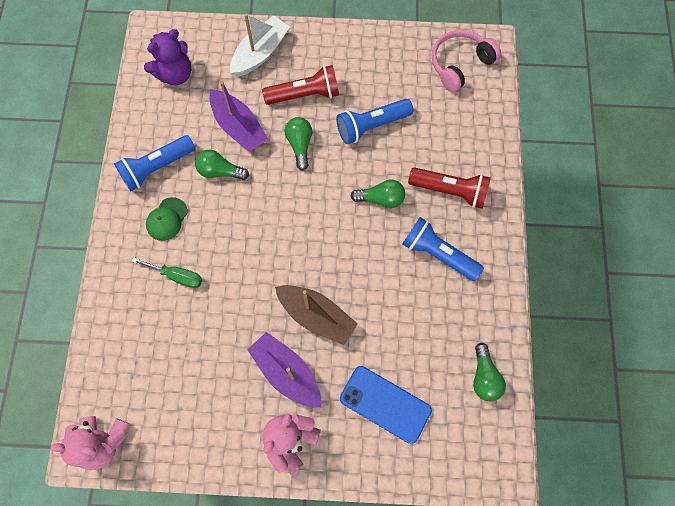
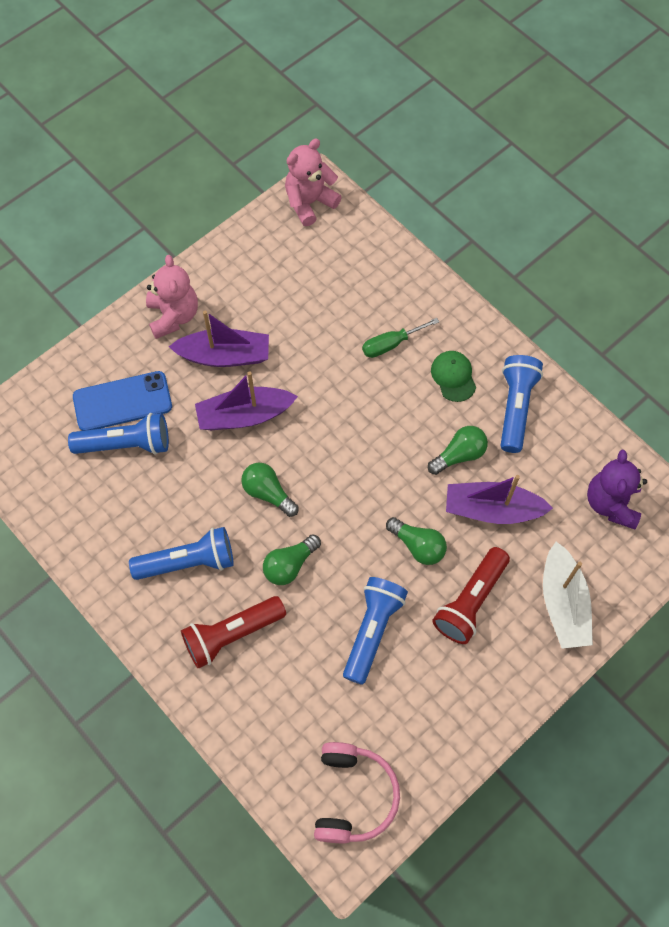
camera: 135 degrees right, 5 degrees down
brown boat [275,285,358,345] -> purple boat [195,371,298,430]
green light bulb [473,343,506,401] -> green light bulb moved to [241,463,299,517]
none -> blue flashlight [68,413,169,455]

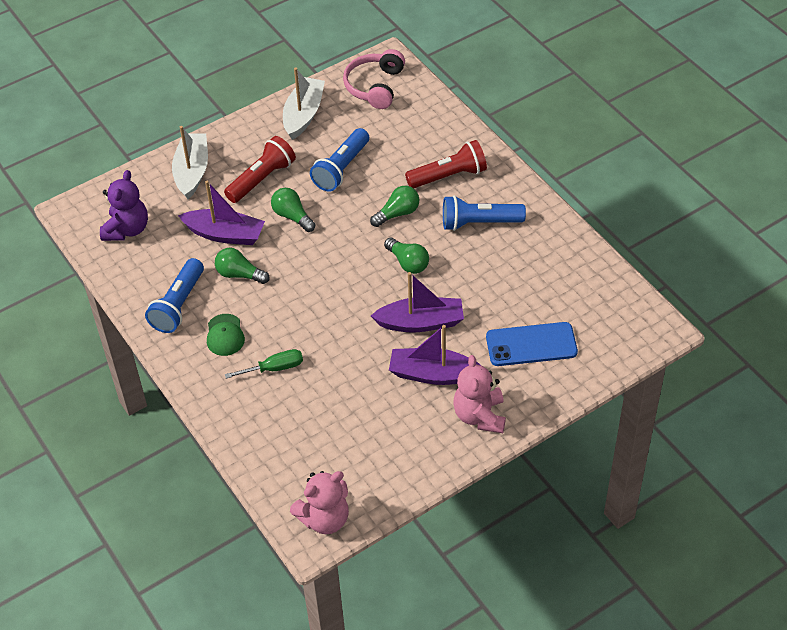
camera: 170 degrees left, 15 degrees down
blue flashlight [68,413,169,455] -> none
green light bulb [428,426,488,475] -> green light bulb turned 45 degrees clockwise [215,248,269,284]
none -> white boat [283,68,325,140]

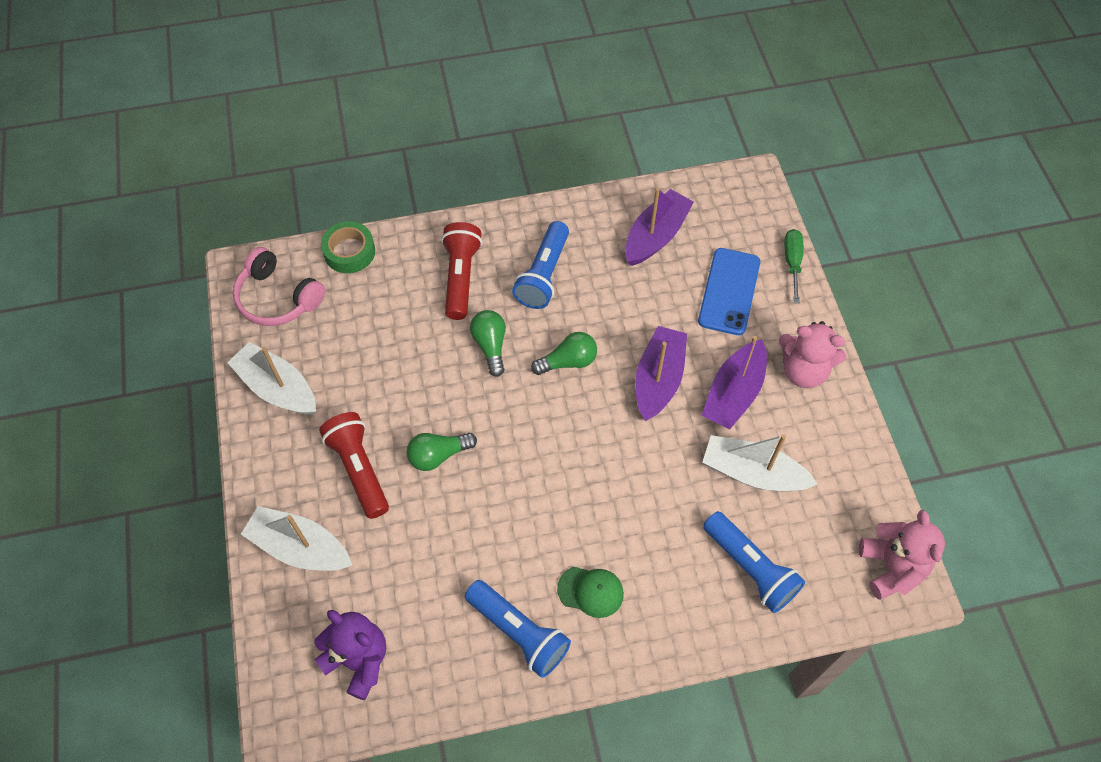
camera: 70 degrees left, 10 degrees up
purple boat [178,181,265,245] -> purple boat moved to [625,188,694,266]
green light bulb [215,248,269,284] -> none
green screwdriver [225,349,303,379] -> green screwdriver moved to [784,229,803,303]
blue flashlight [310,128,369,192] -> blue flashlight moved to [703,511,805,613]
none -> green tape [321,221,375,273]
none -> white boat [702,434,817,492]

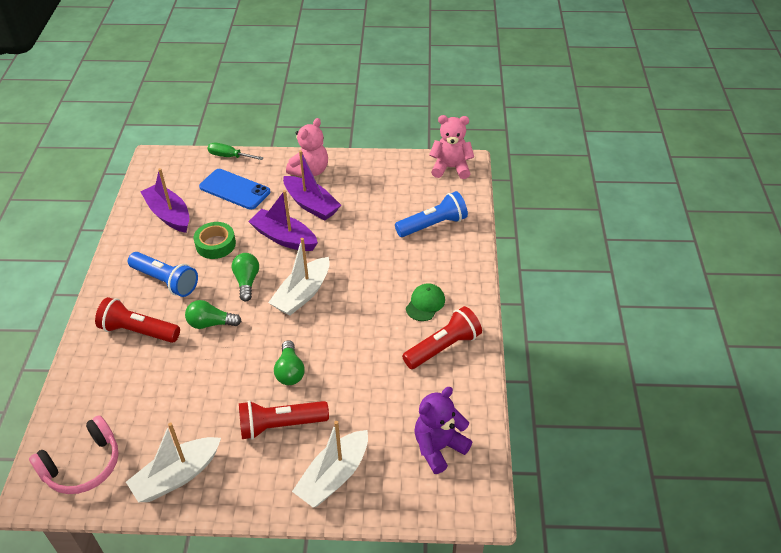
camera: 75 degrees left, 15 degrees down
green tape [321,221,375,273] -> green tape moved to [194,222,236,259]
blue flashlight [465,580,571,678] -> red flashlight [402,306,482,369]
white boat [702,434,817,492] -> white boat moved to [268,238,330,316]

